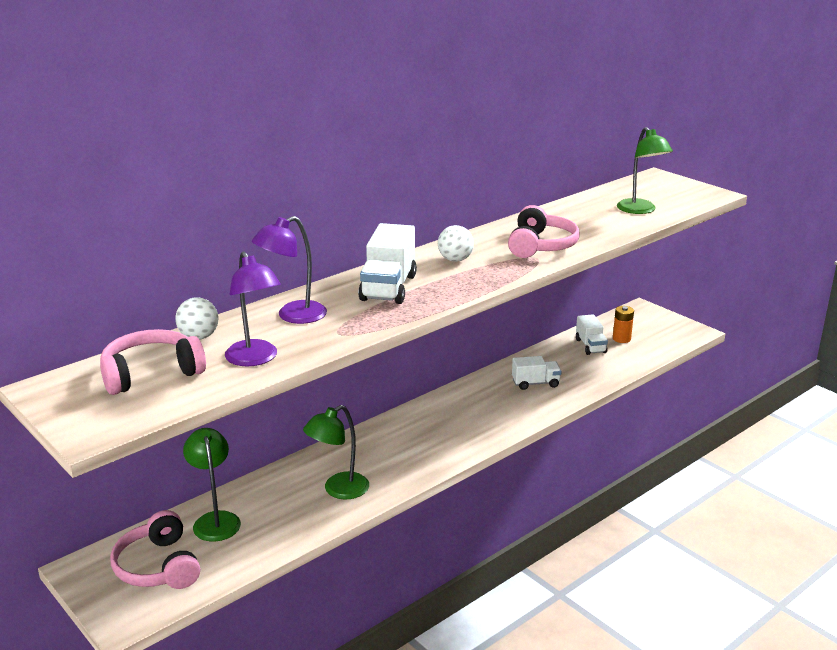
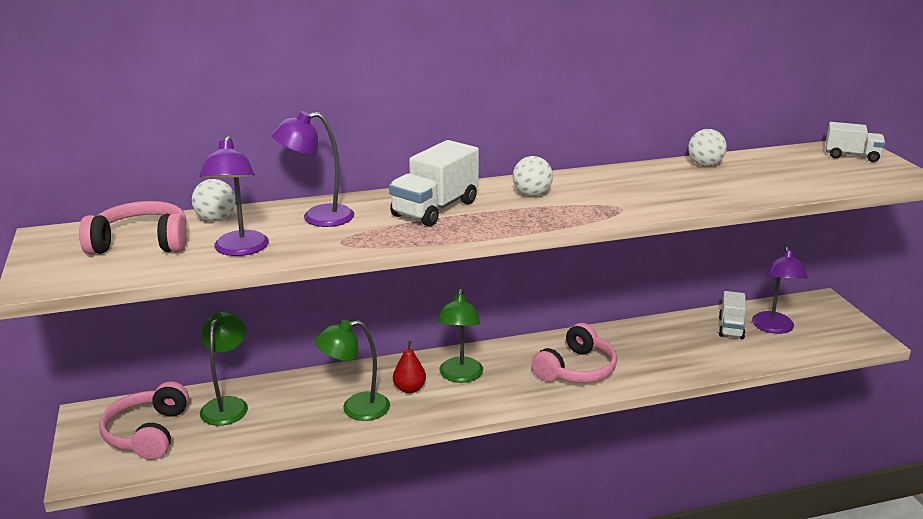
camera: 25 degrees right, 0 degrees up
pink headphones [508,205,580,258] -> pink headphones moved to [532,323,617,383]
white truck [512,356,562,390] -> white truck moved to [826,122,885,162]
orange battery [613,306,634,343] -> purple lamp [752,246,808,334]
green lamp [617,127,673,214] -> green lamp moved to [437,289,483,383]
none -> red pear [393,341,426,393]
none -> white ball [688,129,727,166]

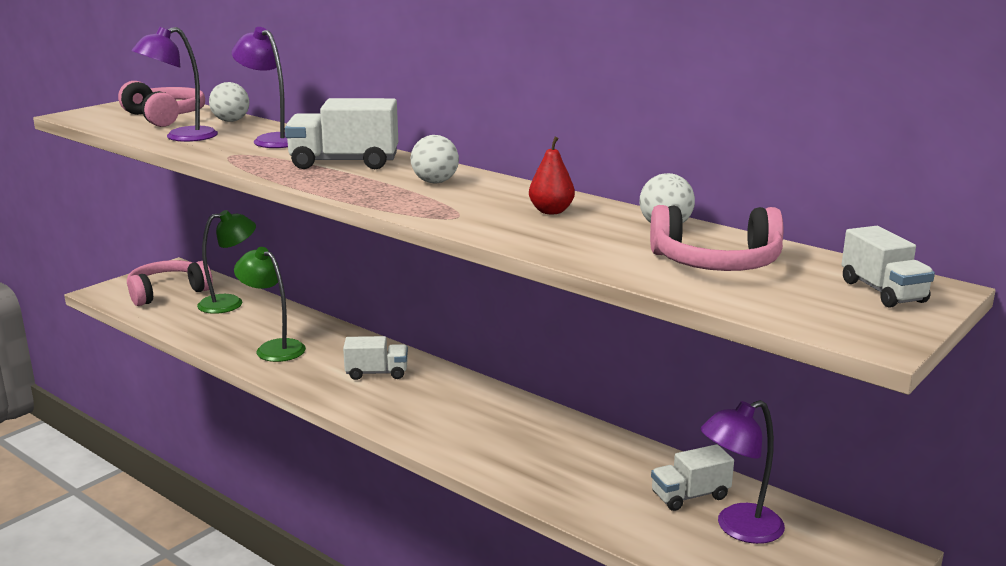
camera: 55 degrees right, 5 degrees down
red pear [393,341,426,393] -> red pear moved to [529,137,575,214]
green lamp [437,289,483,383] -> white truck [343,336,408,380]
pink headphones [532,323,617,383] -> pink headphones moved to [650,205,783,271]

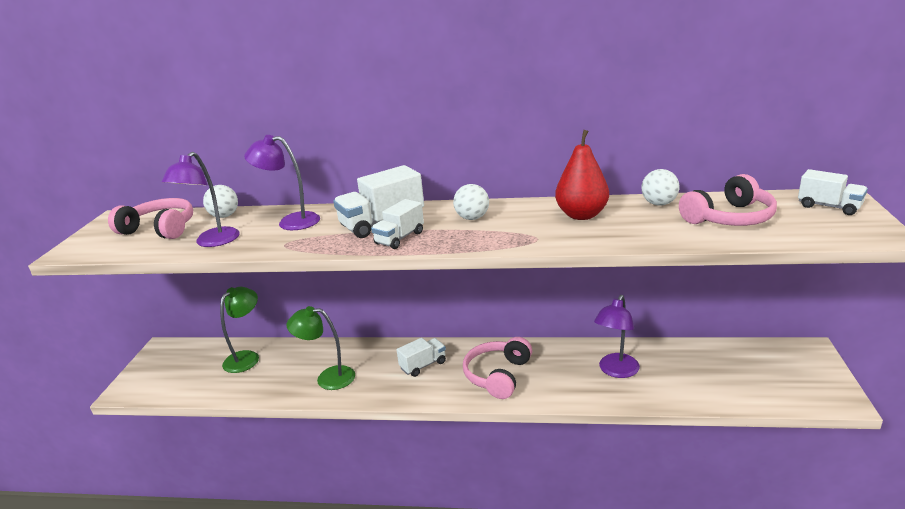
camera: 30 degrees left, 5 degrees up
pink headphones [127,260,213,306] -> pink headphones moved to [463,337,532,399]
red pear [529,137,575,214] -> red pear [555,130,609,220], size x1.64
white truck [651,444,734,511] -> white truck moved to [371,199,424,249]
purple lamp [701,400,785,544] -> purple lamp moved to [594,295,640,378]

